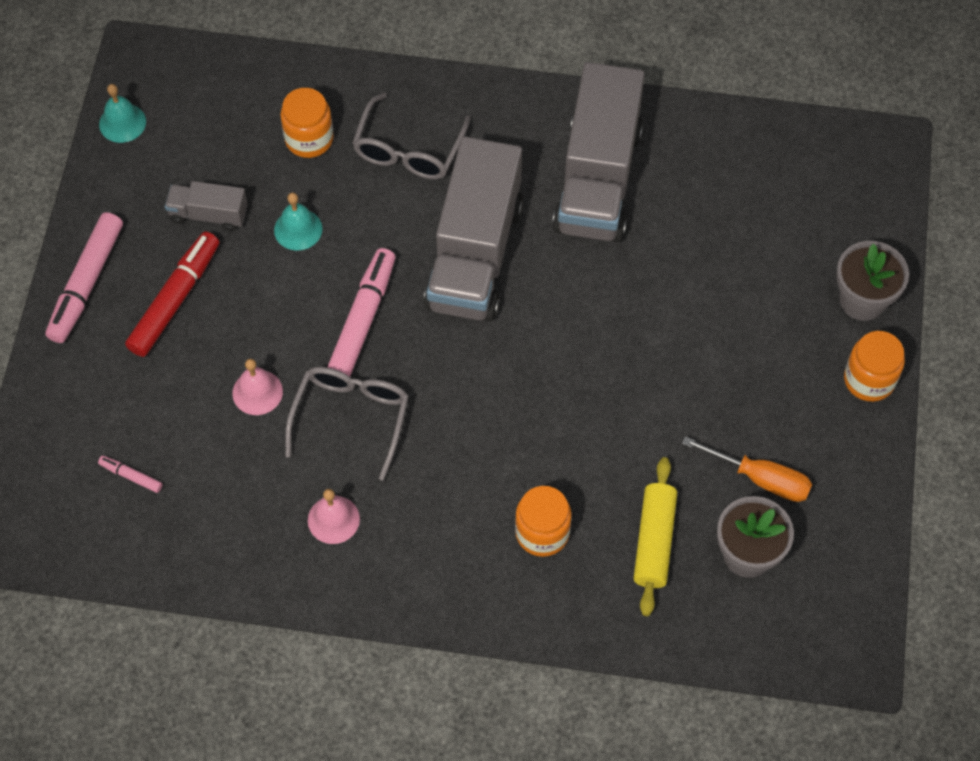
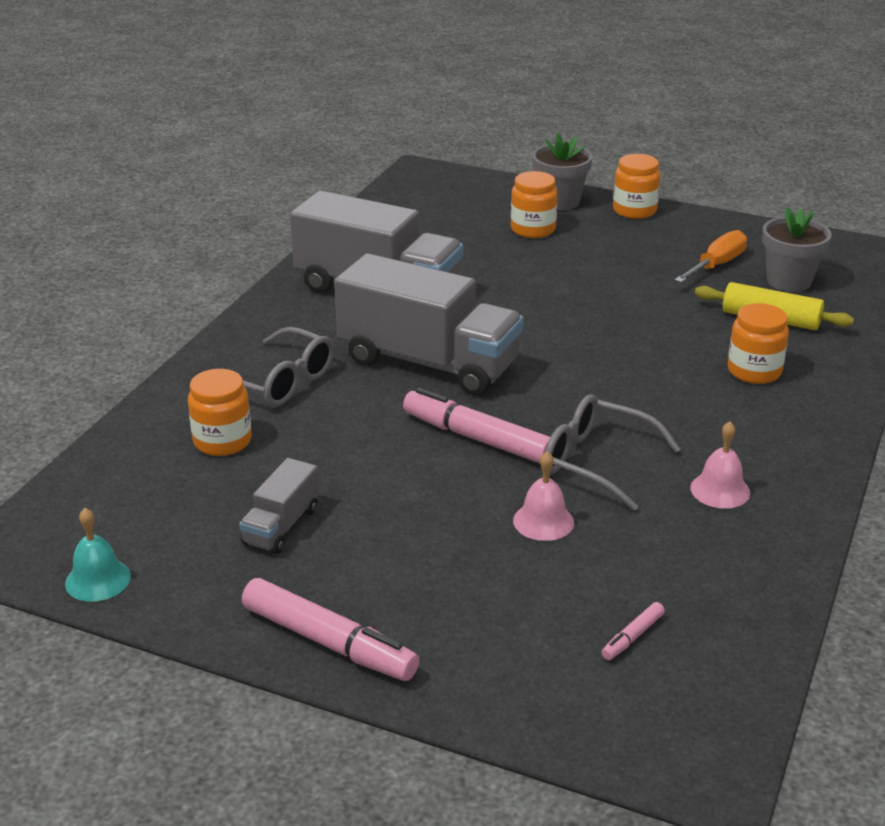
camera: 75 degrees left, 30 degrees down
red marker [125,232,219,357] -> none
turquoise bell [274,192,323,251] -> none
none -> orange jar [511,171,558,238]

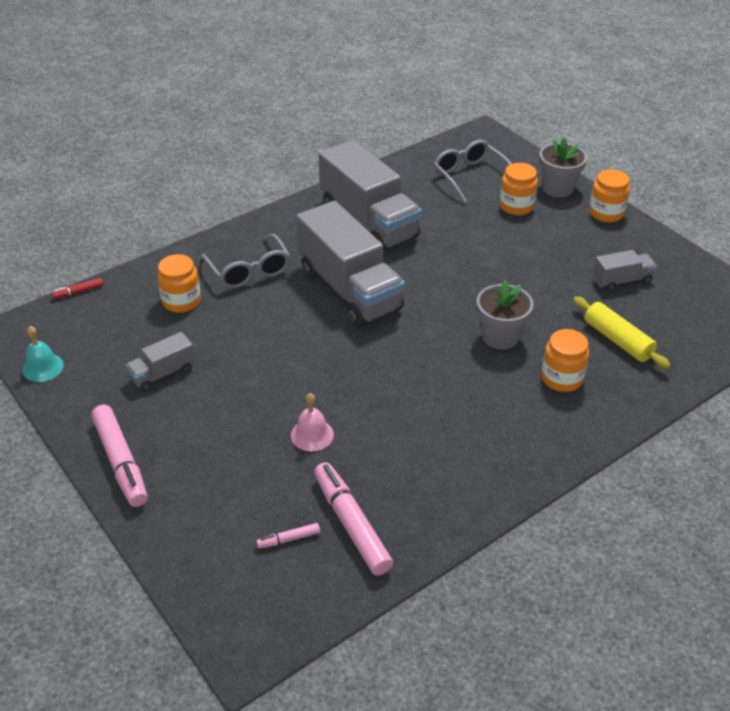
camera: 30 degrees right, 10 degrees up
pink marker [403,388,551,463] -> pink marker moved to [314,462,393,576]
grey glasses [545,394,681,511] -> grey glasses moved to [434,140,512,203]
orange screwdriver [675,230,747,283] -> grey truck [593,250,657,291]
pink bell [690,421,750,509] -> none
grey flower pot [762,207,832,292] -> grey flower pot moved to [477,280,534,350]
none -> red marker [52,278,103,299]

